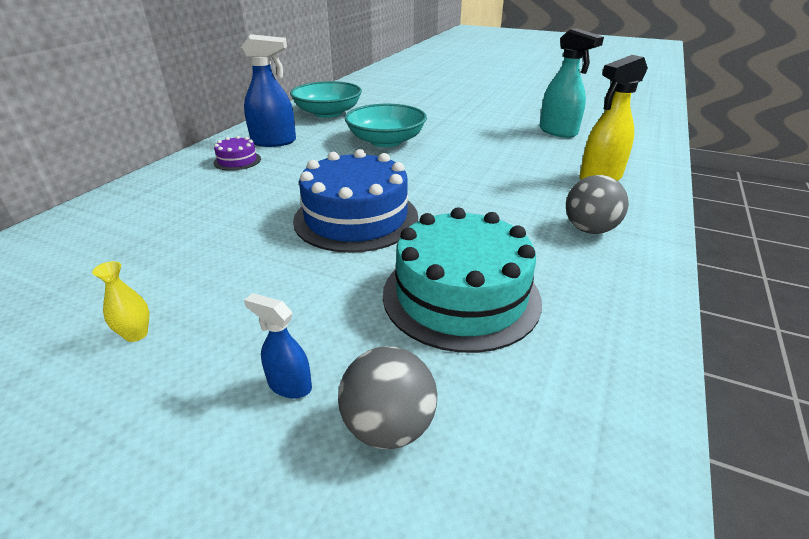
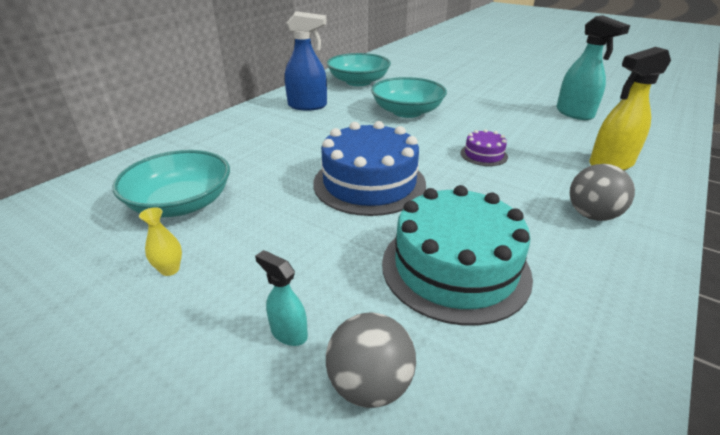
camera: 10 degrees right, 0 degrees up
purple cake [214,136,261,171] -> purple cake moved to [461,129,508,166]
blue spray bottle [244,293,312,399] -> turquoise spray bottle [255,250,308,346]
none -> turquoise bowl [113,150,230,217]

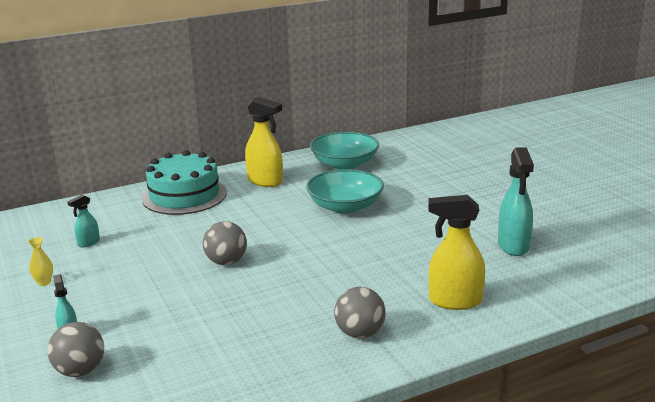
camera: 30 degrees right, 10 degrees down
turquoise bowl [113,150,230,217] -> turquoise spray bottle [67,194,100,247]
blue spray bottle [285,11,327,110] -> yellow spray bottle [245,97,283,187]
blue cake [313,121,426,216] -> grey ball [203,221,247,265]
turquoise cake [382,185,533,325] -> turquoise cake moved to [142,150,227,215]
purple cake [461,129,508,166] -> none

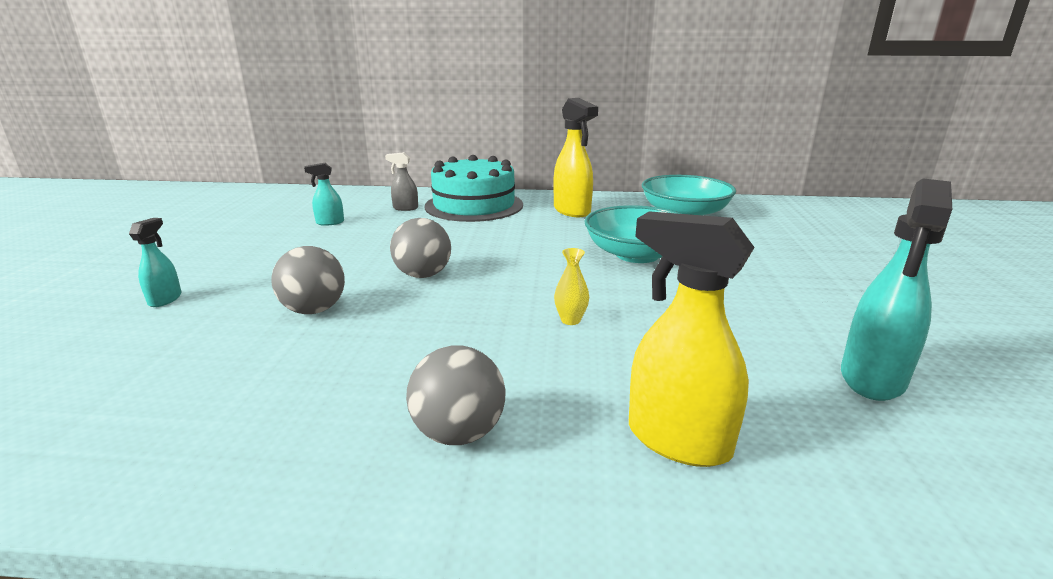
camera: 30 degrees right, 0 degrees up
yellow vase [28,237,53,286] -> yellow vase moved to [554,248,589,325]
grey ball [48,322,104,377] -> grey ball moved to [271,246,345,314]
none -> grey spray bottle [385,152,418,211]

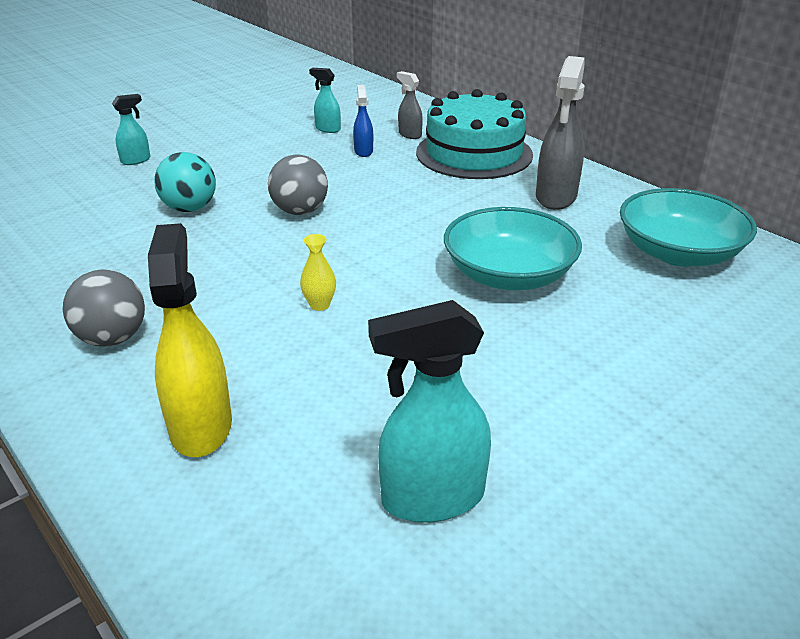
camera: 45 degrees right, 10 degrees up
grey ball [271,246,345,314] -> turquoise ball [154,152,216,212]
yellow spray bottle [553,98,598,217] -> grey spray bottle [536,56,585,210]
none -> blue spray bottle [353,85,373,157]

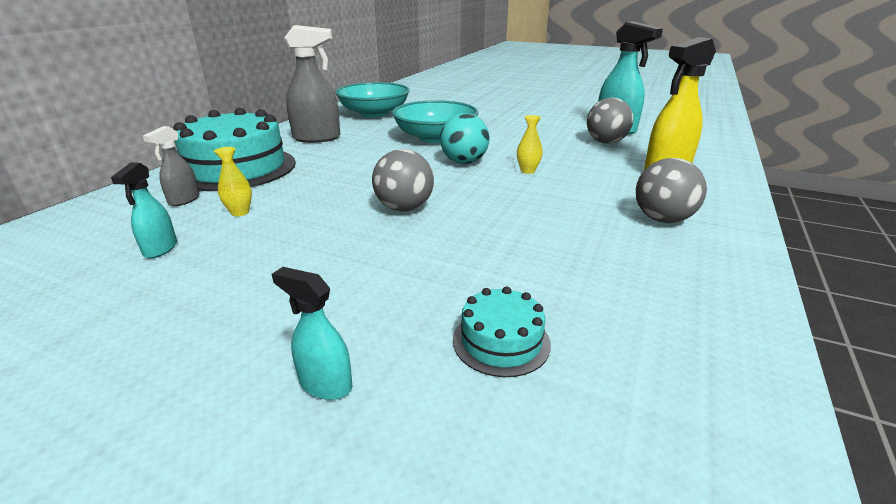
camera: 115 degrees left, 5 degrees down
turquoise ball [154,152,216,212] -> turquoise ball moved to [440,113,490,164]
blue spray bottle [353,85,373,157] -> yellow vase [214,147,252,216]
none -> turquoise cake [453,286,551,377]
none -> grey ball [587,98,633,143]

